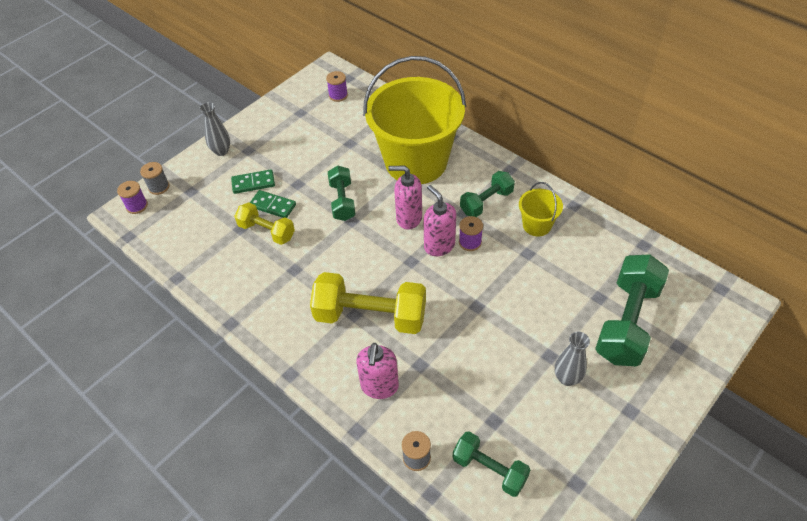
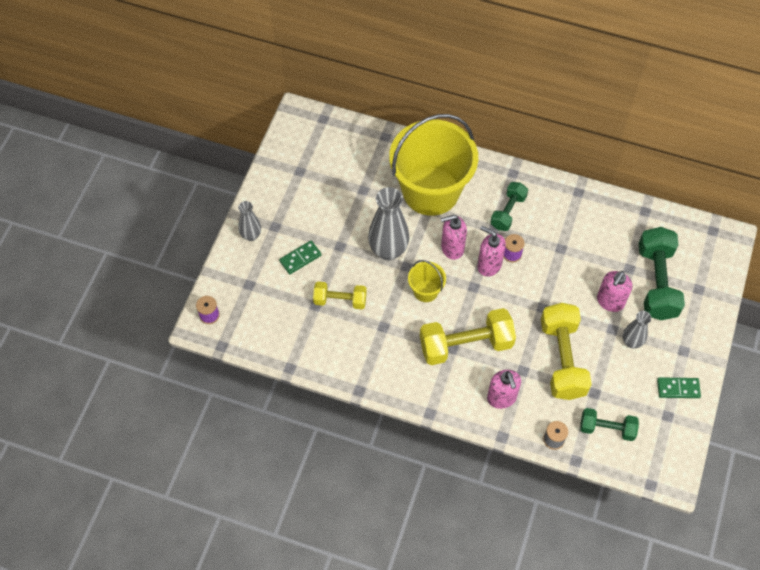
camera: 25 degrees left, 10 degrees up
grey spool [140,162,169,195] -> none
green domino [250,190,296,218] -> green domino moved to [657,377,701,398]
purple spool [326,71,348,102] -> none
green dumbbell [328,166,356,221] -> grey vase [368,187,409,261]
yellow bucket [519,182,563,237] -> yellow bucket moved to [408,260,446,302]
none -> yellow dumbbell [541,303,592,400]
none -> pink soap dispenser [597,271,632,312]

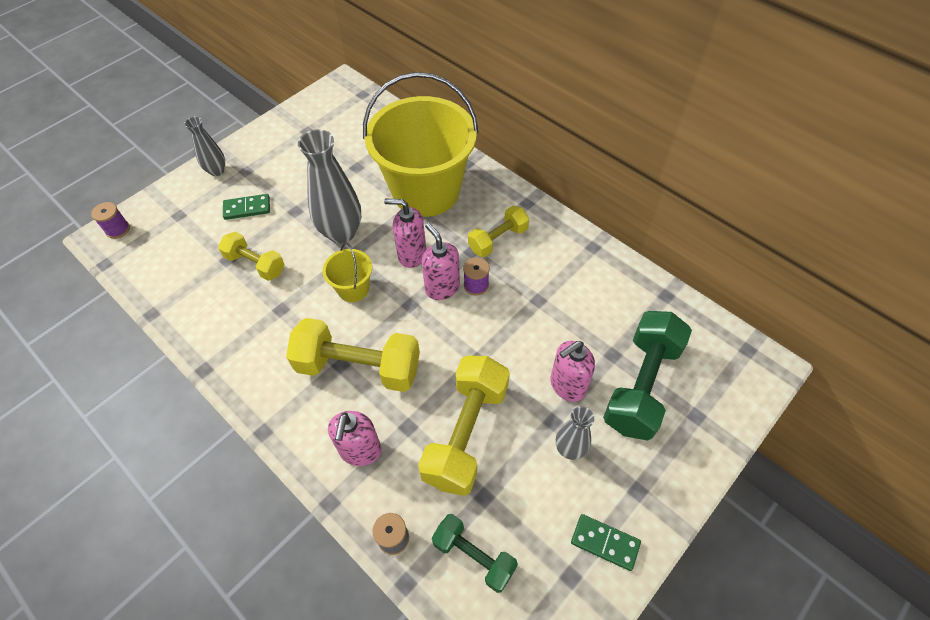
camera: 25 degrees right, 5 degrees down
green dumbbell [490,182,528,231] -> yellow dumbbell [468,205,529,257]

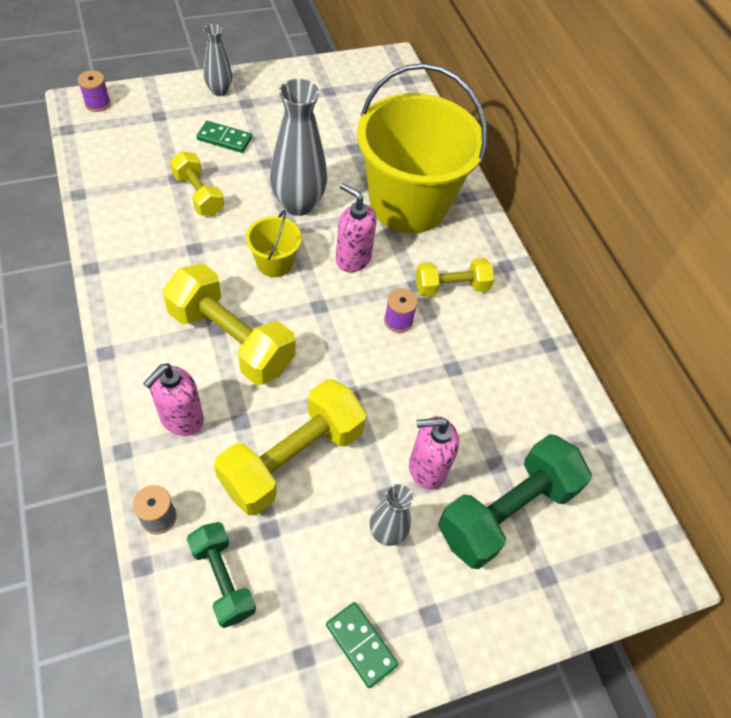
camera: 20 degrees right, 0 degrees up
pink soap dispenser [422,223,460,300] -> none

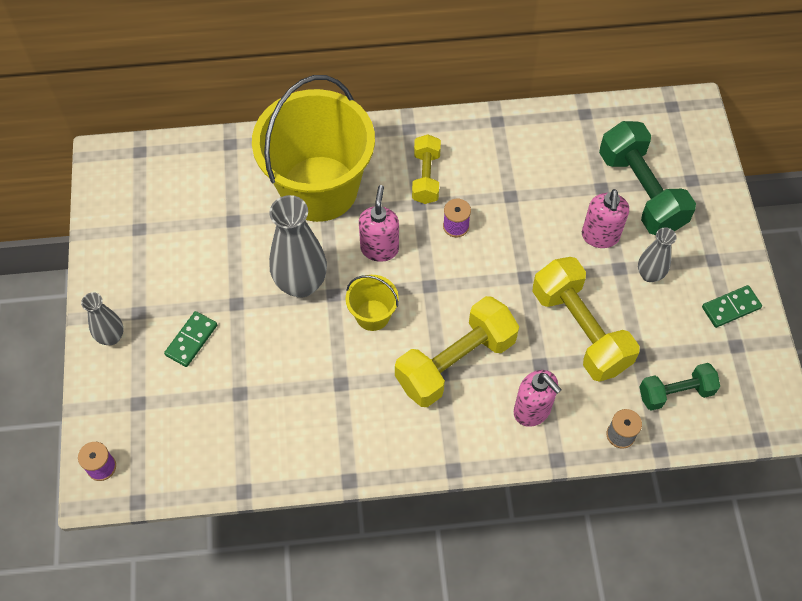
camera: 70 degrees left, 5 degrees up
yellow dumbbell [170,151,224,216] -> none
pink soap dispenser [336,183,377,272] -> pink soap dispenser turned 135 degrees clockwise [359,185,399,262]

